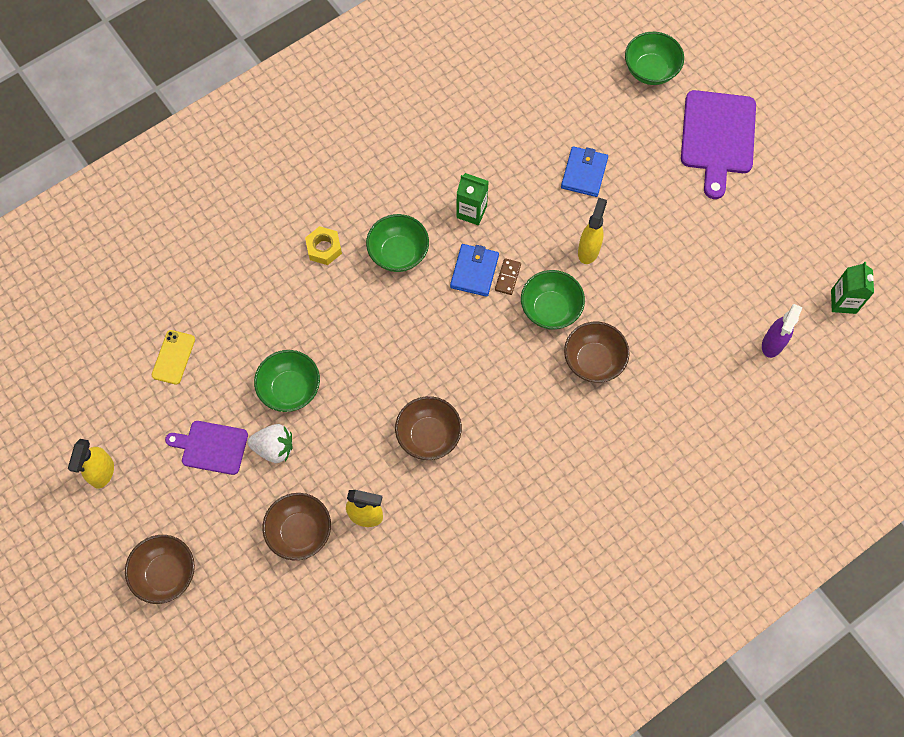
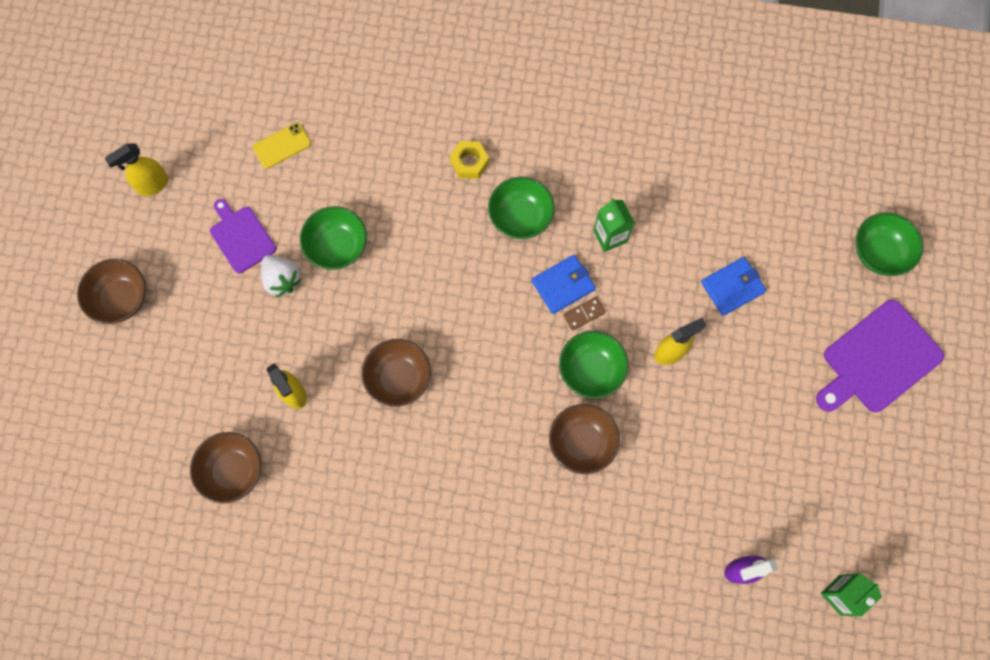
camera: 45 degrees right, 5 degrees up
brown bowl [262,493,331,560] -> brown bowl moved to [190,432,261,503]

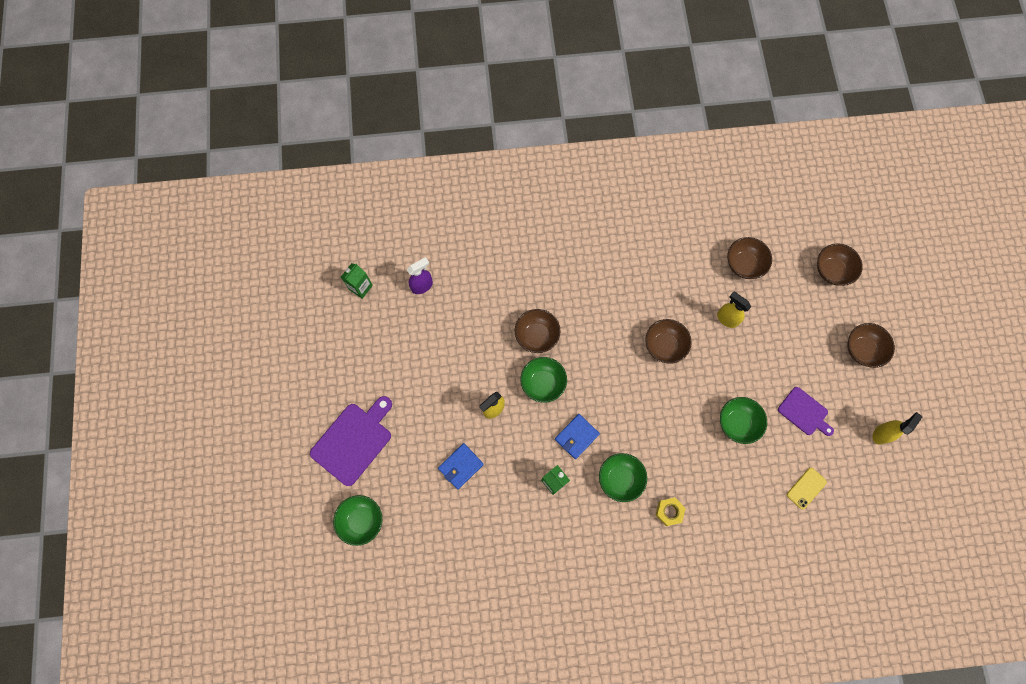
camera: 165 degrees right, 0 degrees up
white strawberry [261,255,302,297] -> none
brown domino [563,297,606,330] -> none
none -> brown bowl [817,243,863,286]

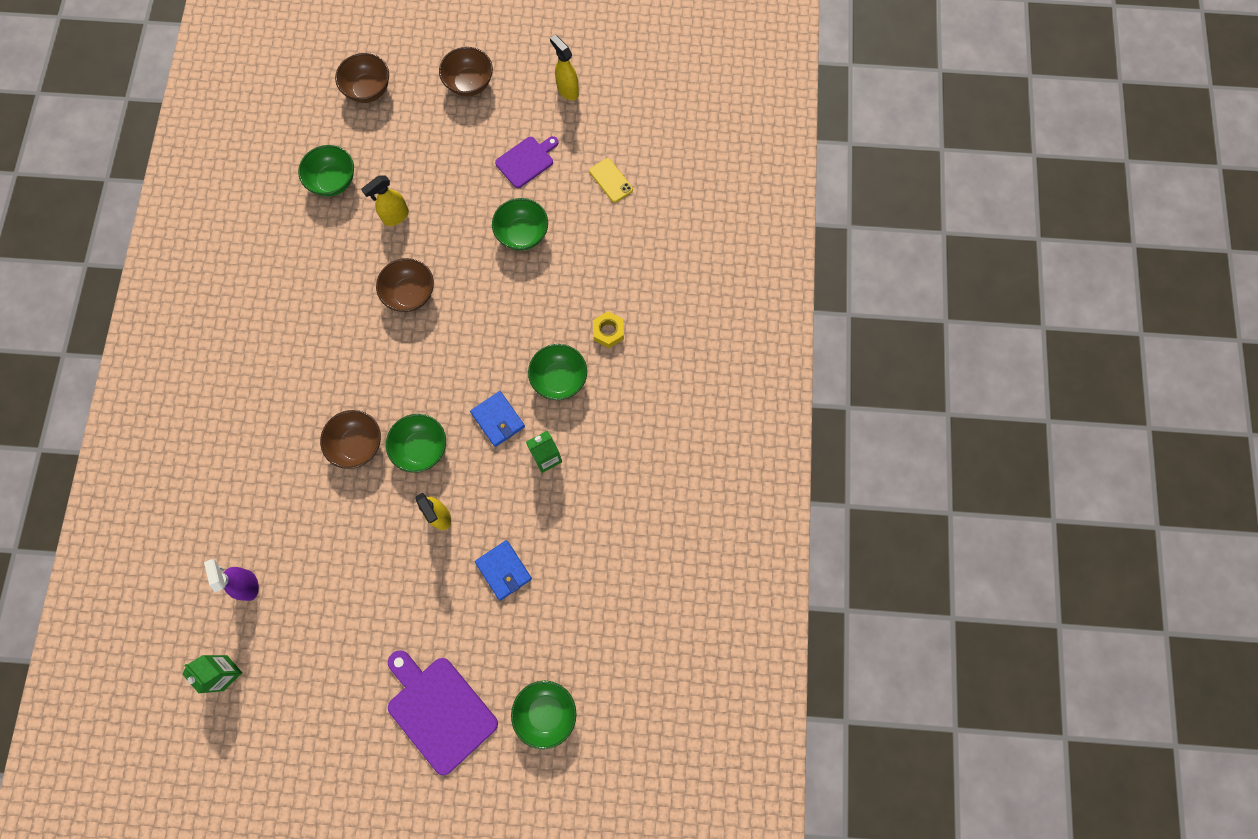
camera: 80 degrees left, 0 degrees up
brown bowl [728,237,772,279] -> green bowl [298,145,354,197]

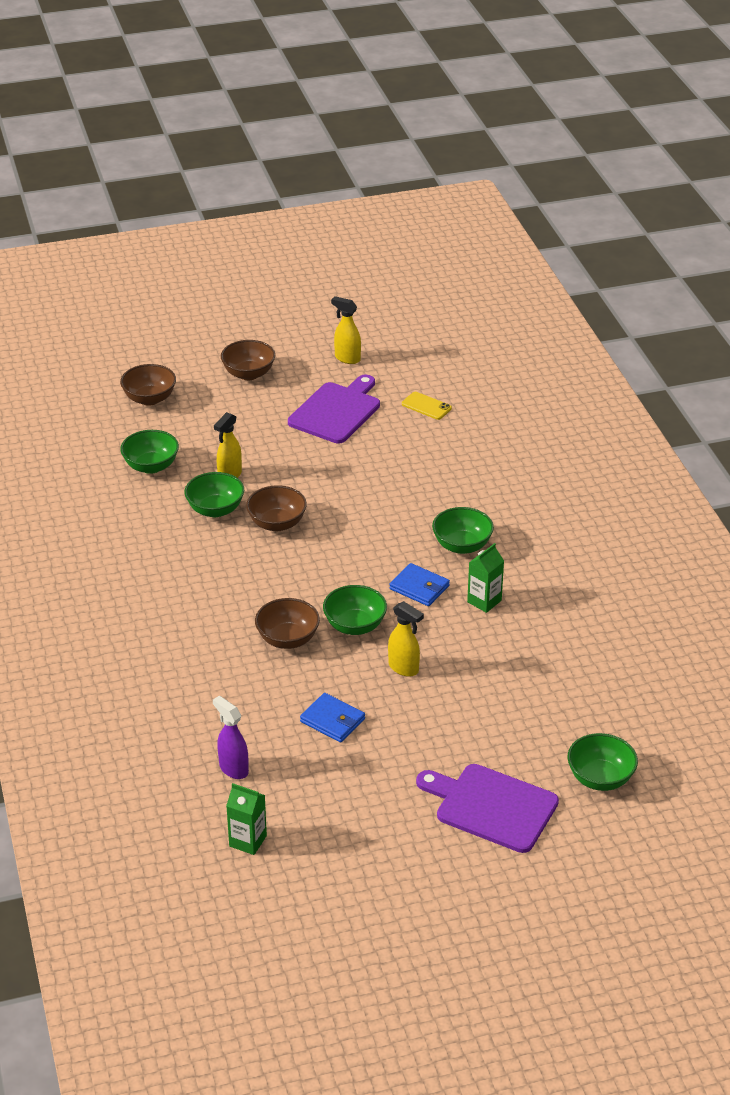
camera: 20 degrees left, 35 degrees down
blue wallet [475,540,532,600] -> blue wallet moved to [300,693,365,743]
green bowl [492,198,548,251] -> green bowl moved to [184,472,244,517]
purple cutting board [495,136,559,188] -> purple cutting board [288,375,380,443], size x1.64
yellow nut [593,311,624,348] -> none

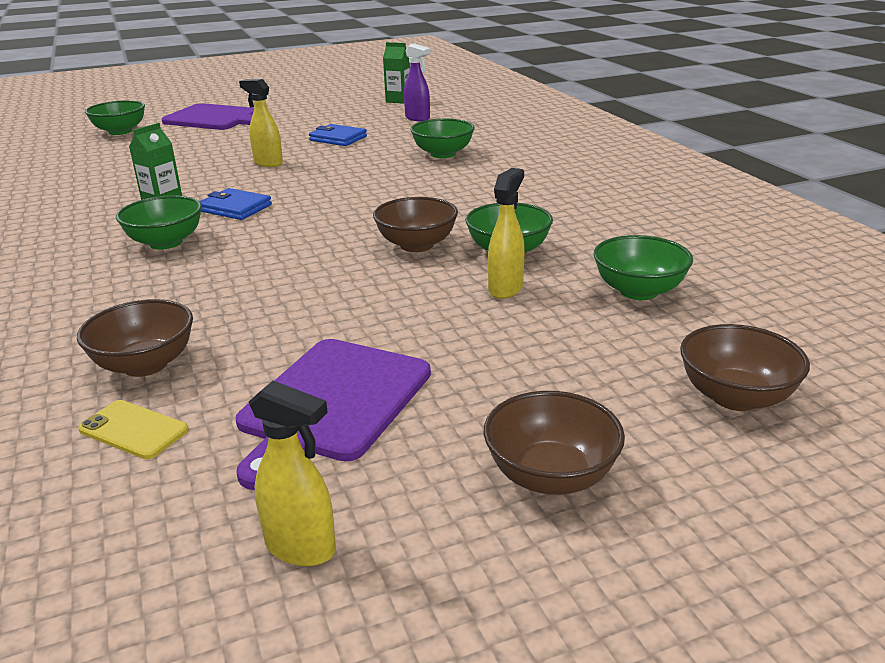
camera: 175 degrees right, 10 degrees down
brown bowl [255,598,320,649] -> brown bowl moved to [77,299,193,377]
green bowl [323,585,387,635] -> green bowl moved to [410,119,475,158]

